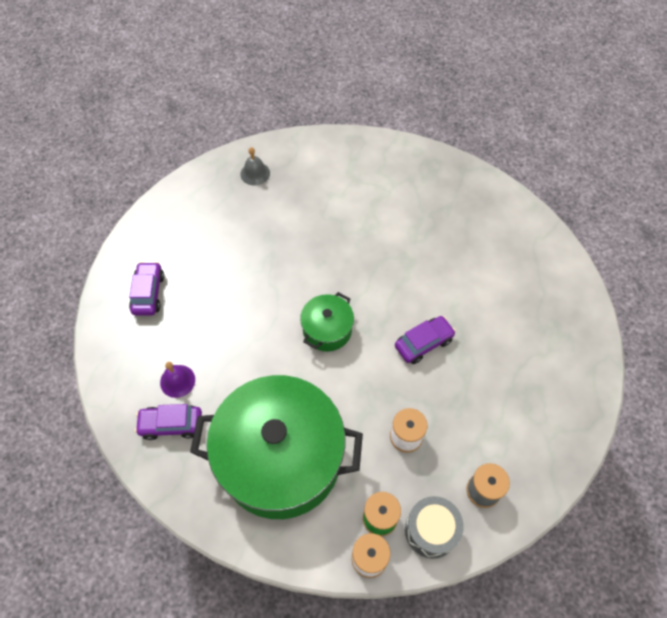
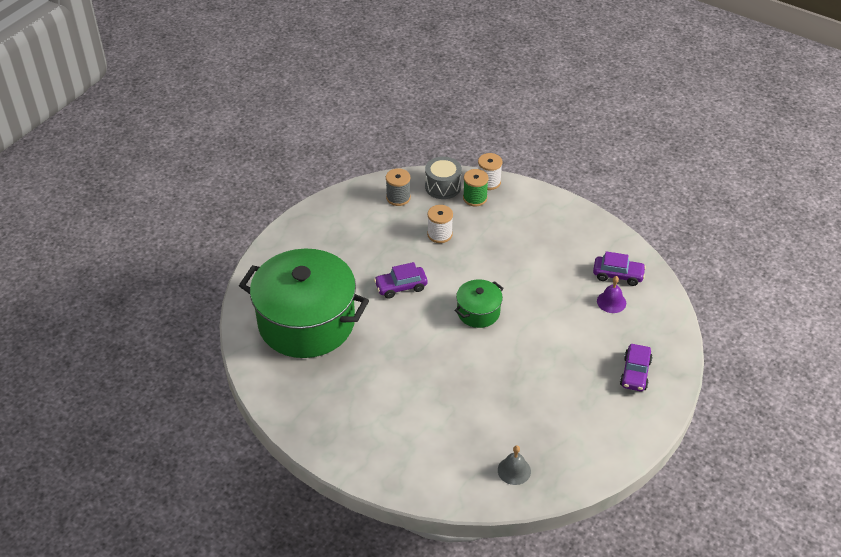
camera: 165 degrees left, 15 degrees down
green pot [190,375,363,519] -> green pot moved to [239,249,369,358]

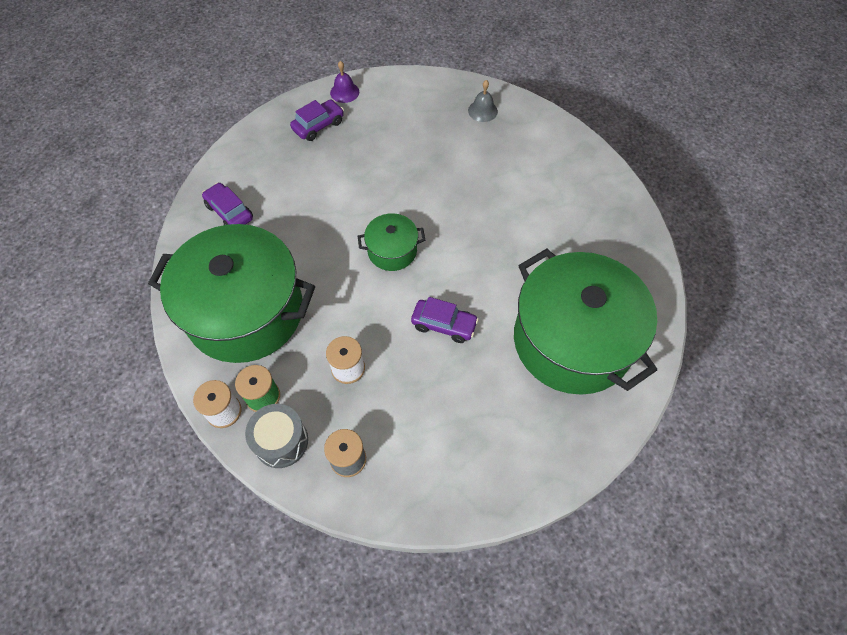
camera: 145 degrees left, 15 degrees up
purple bell [597,276,626,313] -> purple bell moved to [330,61,359,103]
none -> green pot [148,224,315,363]

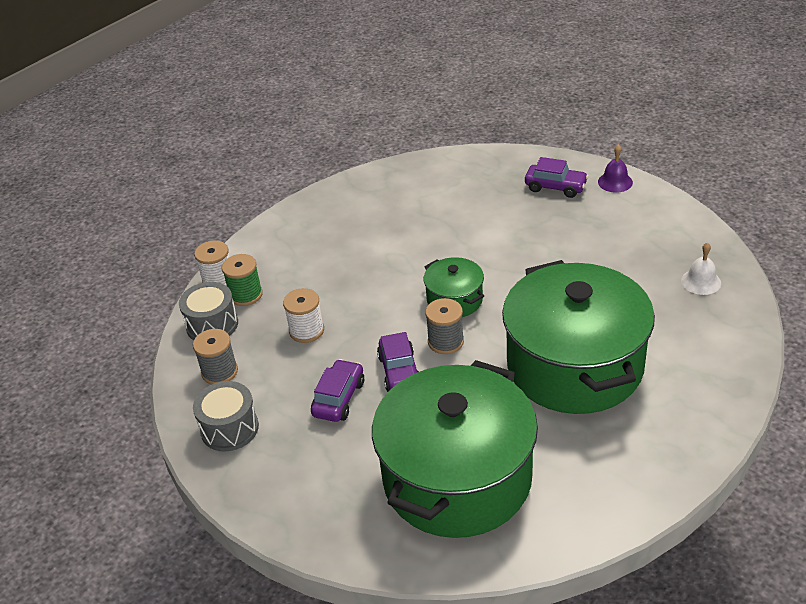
camera: 65 degrees right, 20 degrees down
green pot [148,224,315,363] -> green pot moved to [502,260,655,414]
purple car [202,182,253,225] -> purple car moved to [311,359,364,422]
grey bell [468,80,498,122] -> white bell [681,242,721,295]
none -> grey drum [193,381,259,452]
none -> grey spool [425,298,464,354]

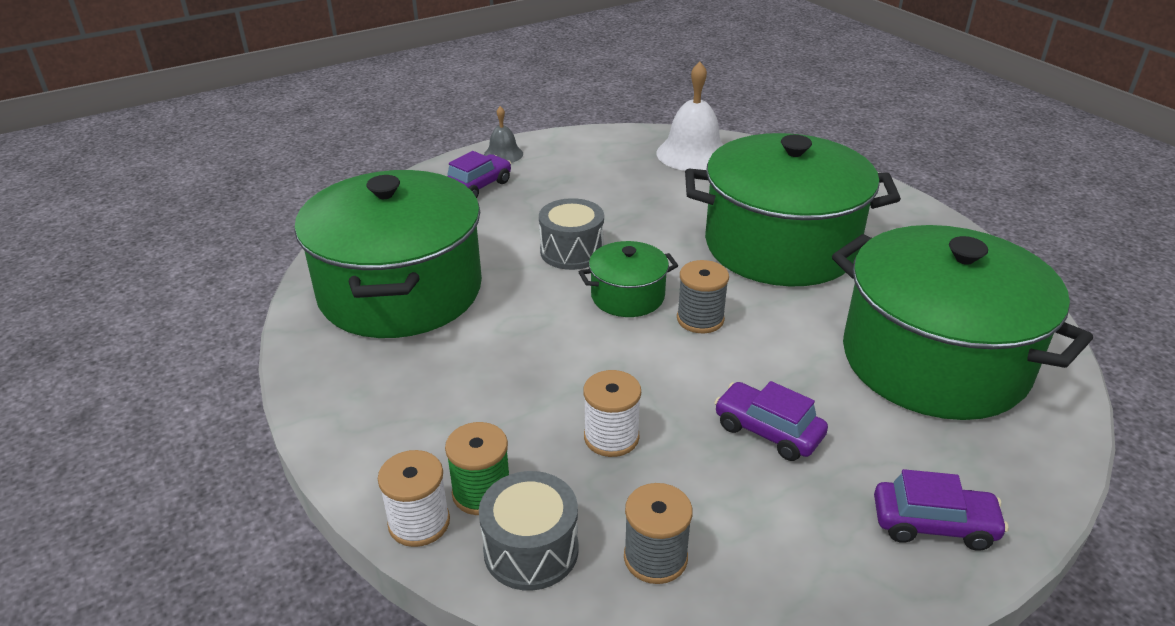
camera: 75 degrees left, 5 degrees down
grey drum [193,381,259,452] -> grey drum moved to [539,198,604,270]
purple car [377,332,419,392] -> purple car moved to [874,469,1008,551]
purple bell [598,145,633,193] -> grey bell [484,106,523,163]
white bell [681,242,721,295] -> white bell [657,62,723,171], size x1.85
none -> green pot [294,170,482,338]

